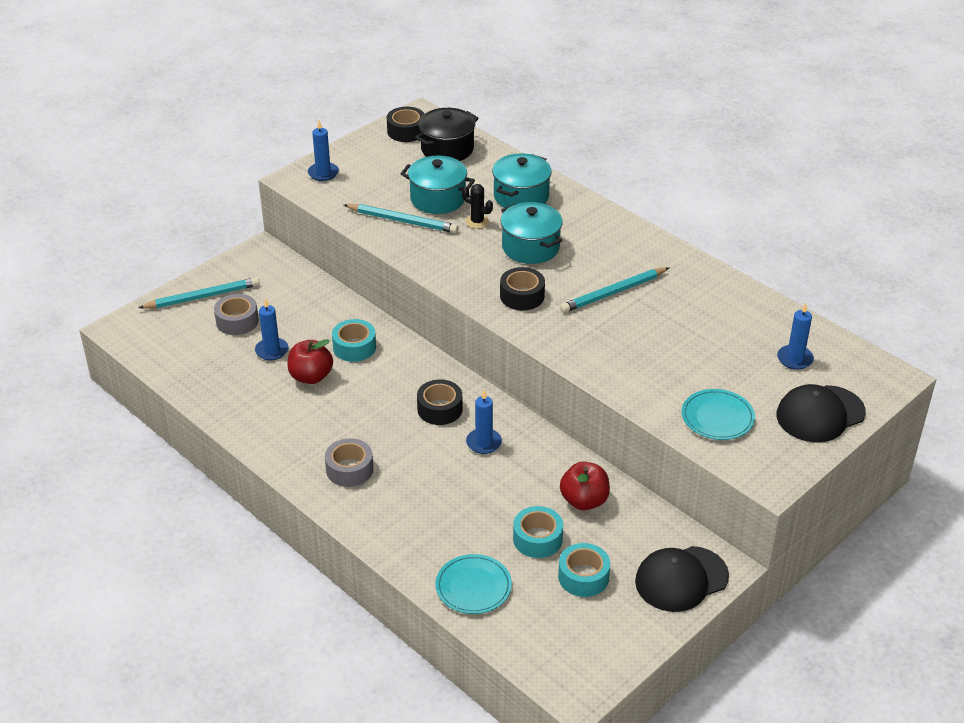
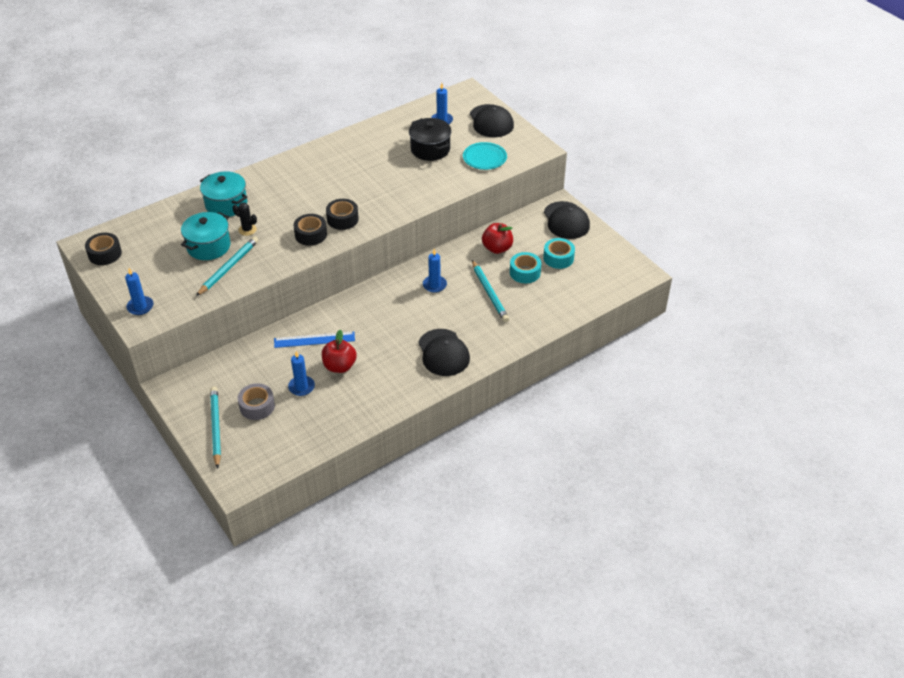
camera: 80 degrees left, 5 degrees up
grey tape [325,438,373,487] -> black cap [418,329,470,376]
turquoise tape [332,319,376,362] -> blue ruler [274,332,355,348]
black pot [415,108,479,161] -> black pot moved to [409,118,452,161]
black tape [417,379,463,425] -> black tape moved to [293,214,327,246]
turquoise plate [435,554,512,614] -> none
black cactus [462,184,493,229] -> black cactus turned 75 degrees clockwise [232,202,257,236]
turquoise pot [501,202,563,264] -> none
turquoise pencil [560,267,670,313] -> turquoise pencil moved to [472,260,509,322]

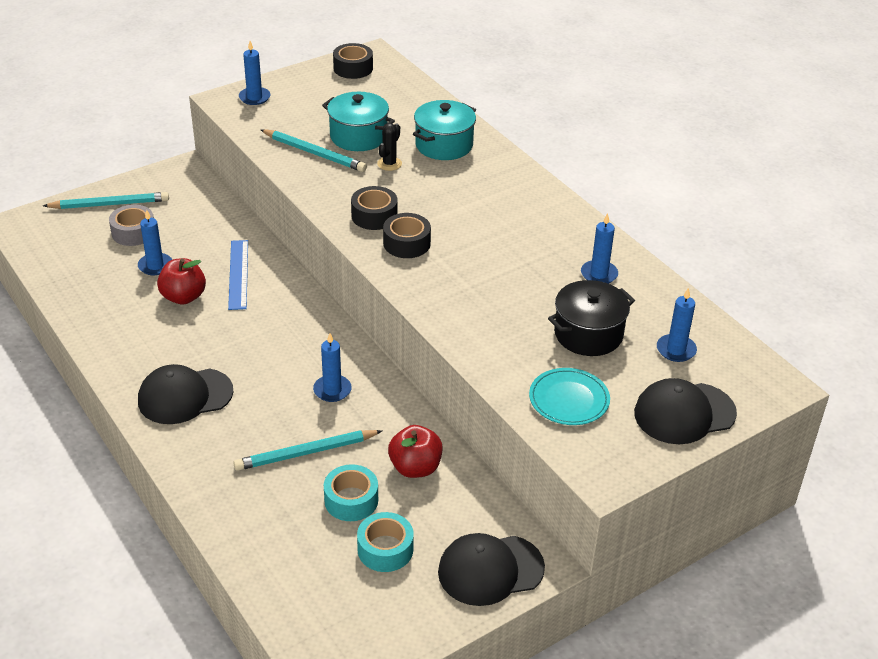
camera: 90 degrees right, 5 degrees down
none -> blue candle [581,213,618,284]

